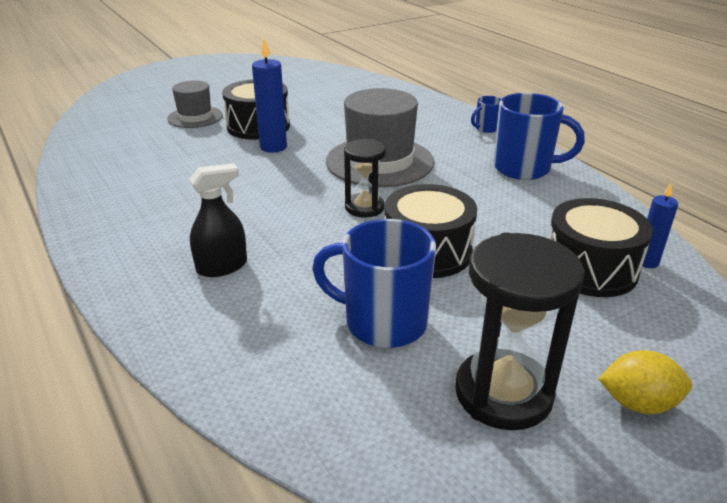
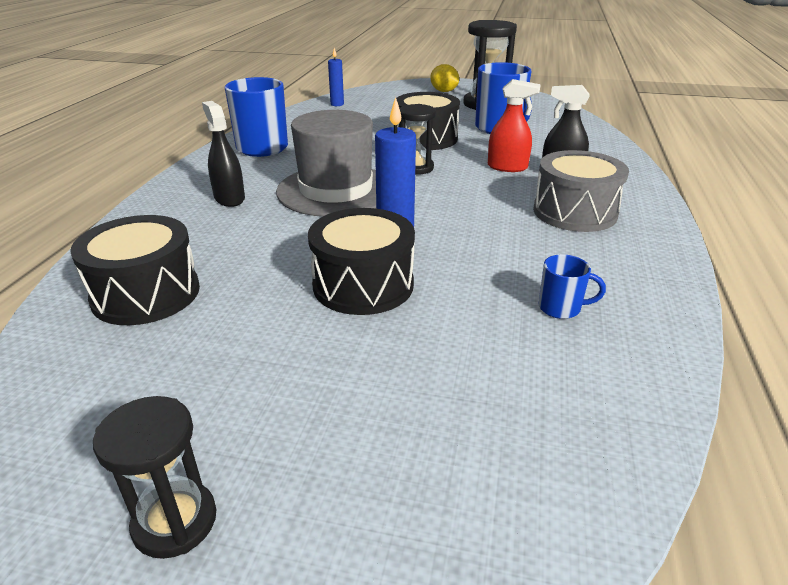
camera: 135 degrees left, 0 degrees up
grey hat [167,81,223,128] -> none
blue mug [471,96,502,133] -> blue mug moved to [538,254,606,319]
black drum [549,198,653,297] -> black drum moved to [70,215,200,325]
none -> black hourglass [93,396,216,559]
none -> black spray bottle [202,101,245,207]
none -> red spray bottle [488,79,541,172]
none -> grey drum [533,150,629,232]

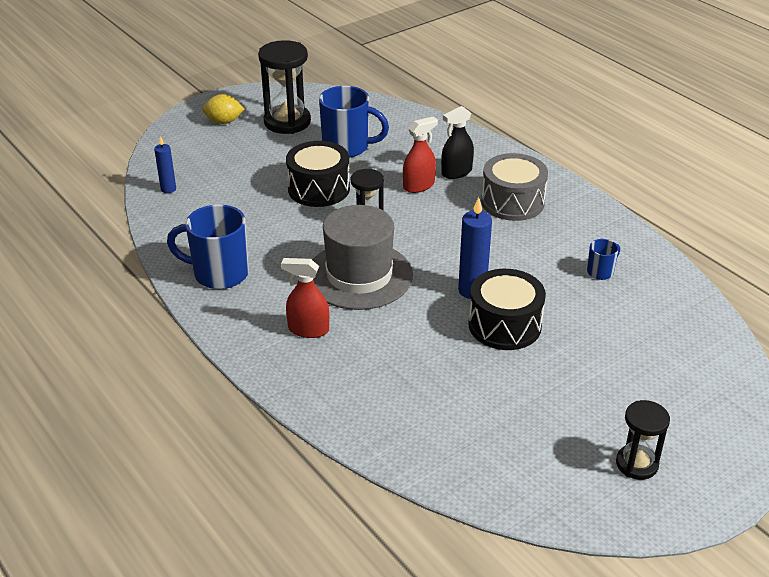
camera: 50 degrees left, 5 degrees up
black drum [70,215,200,325] -> none
black spray bottle [202,101,245,207] -> red spray bottle [281,258,329,338]

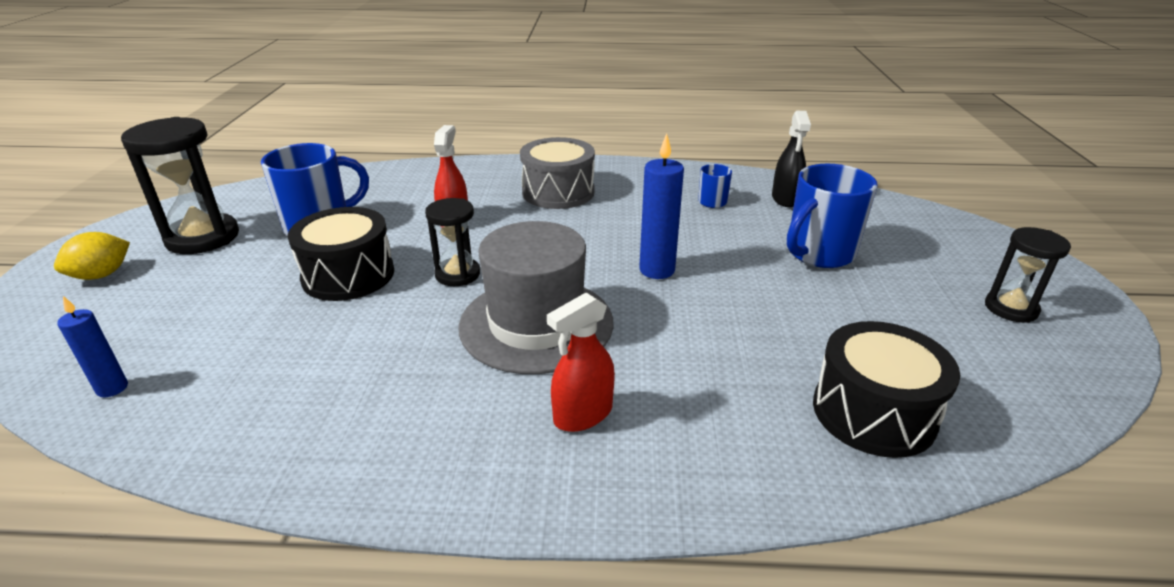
camera: 50 degrees left, 5 degrees down
blue mug [167,204,249,289] -> blue mug moved to [787,164,878,268]
black spray bottle [441,106,474,179] -> black spray bottle moved to [772,111,811,207]
black drum [468,269,546,350] -> black drum moved to [813,321,960,458]

